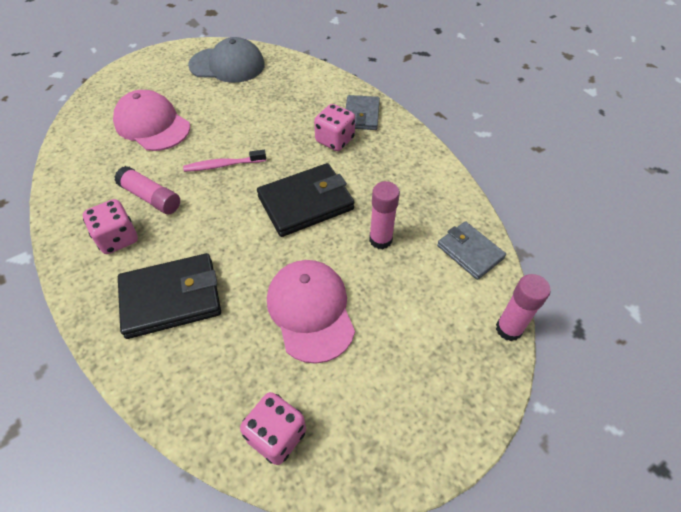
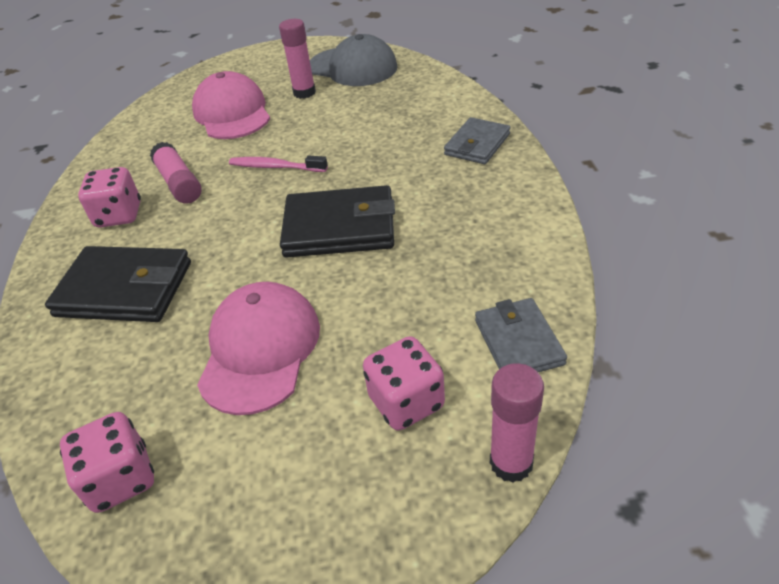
camera: 30 degrees right, 10 degrees down
pink dice [314,104,355,151] -> pink dice moved to [363,336,445,431]
pink glue stick [369,181,400,249] -> pink glue stick moved to [279,19,316,99]

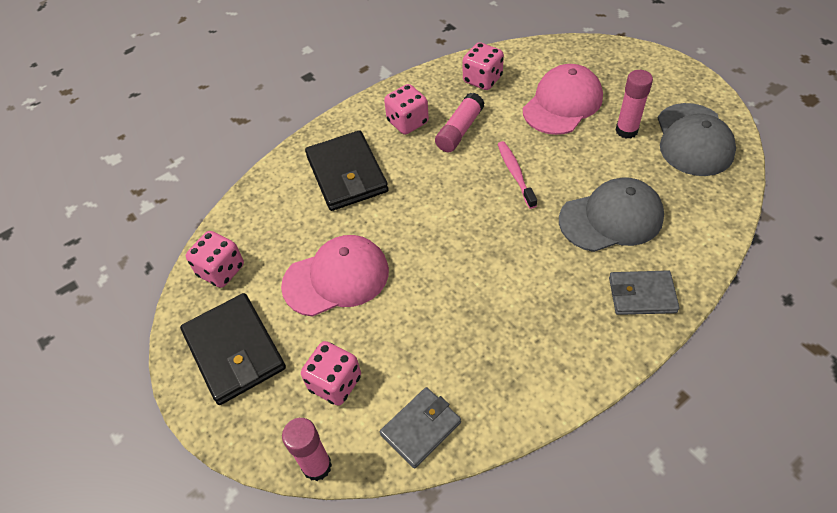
camera: 60 degrees right, 10 degrees up
black wallet [280,185,395,258] -> black wallet moved to [180,293,286,405]
none -> pink dice [463,42,504,90]
none -> grey cap [559,177,664,252]

